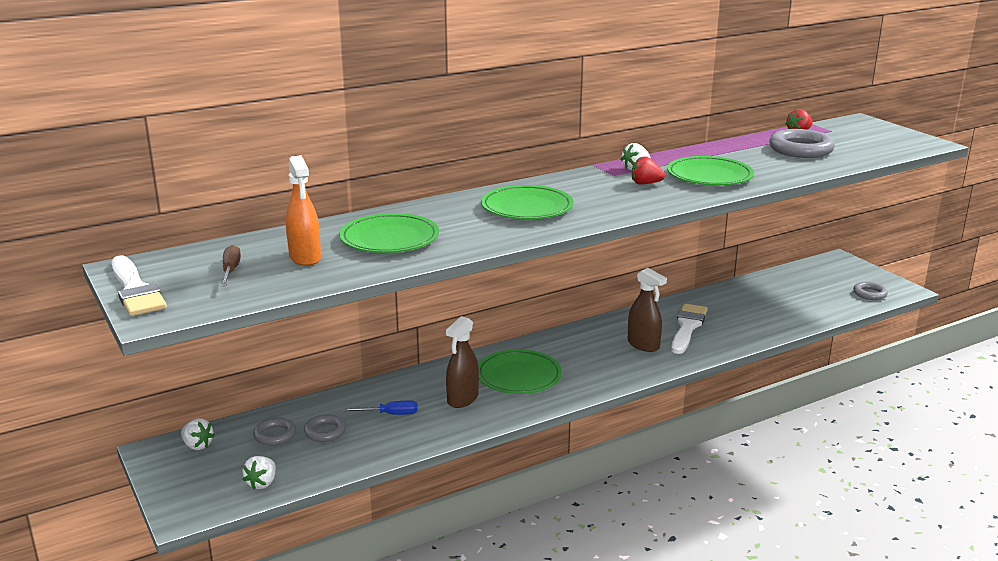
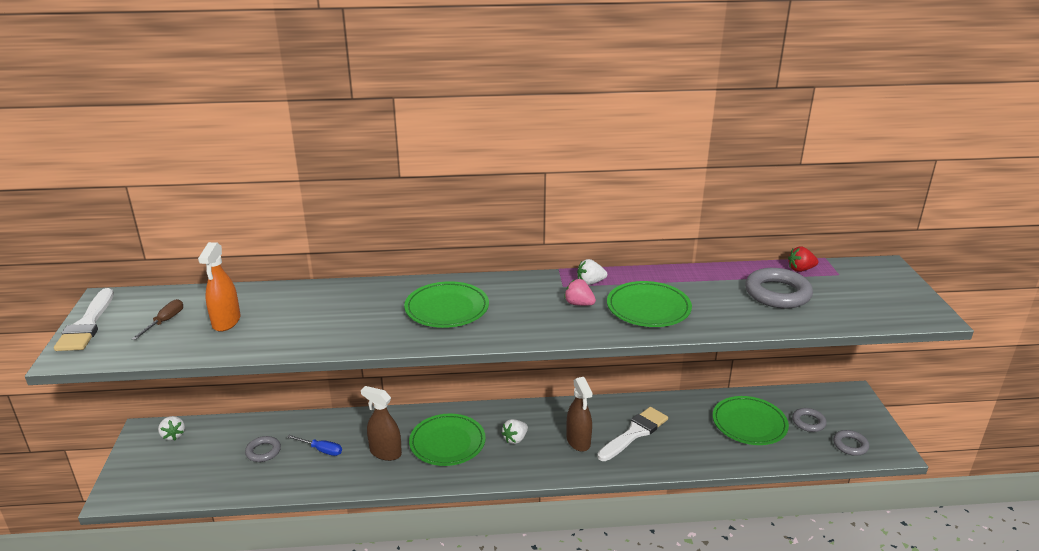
camera: 25 degrees right, 5 degrees up
white strawberry [242,456,276,489] -> white strawberry moved to [501,419,528,444]
grey ring [253,418,296,446] -> grey ring moved to [792,408,827,432]
green plate [339,213,439,253] -> green plate moved to [713,396,789,445]
brown spray bottle [446,316,479,408] -> brown spray bottle turned 60 degrees clockwise [361,386,402,461]
red strawberry [632,156,665,185] -> pink strawberry [564,279,596,306]

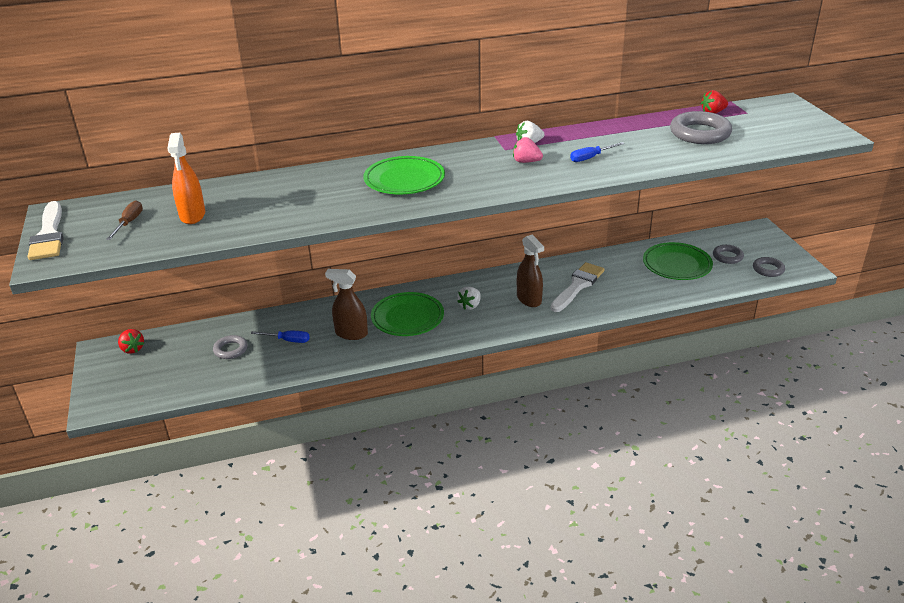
camera: 10 degrees left, 5 degrees up
white strawberry [158,416,185,441] -> red strawberry [118,329,144,354]
green plate [607,281,692,327] -> blue screwdriver [570,142,625,162]

